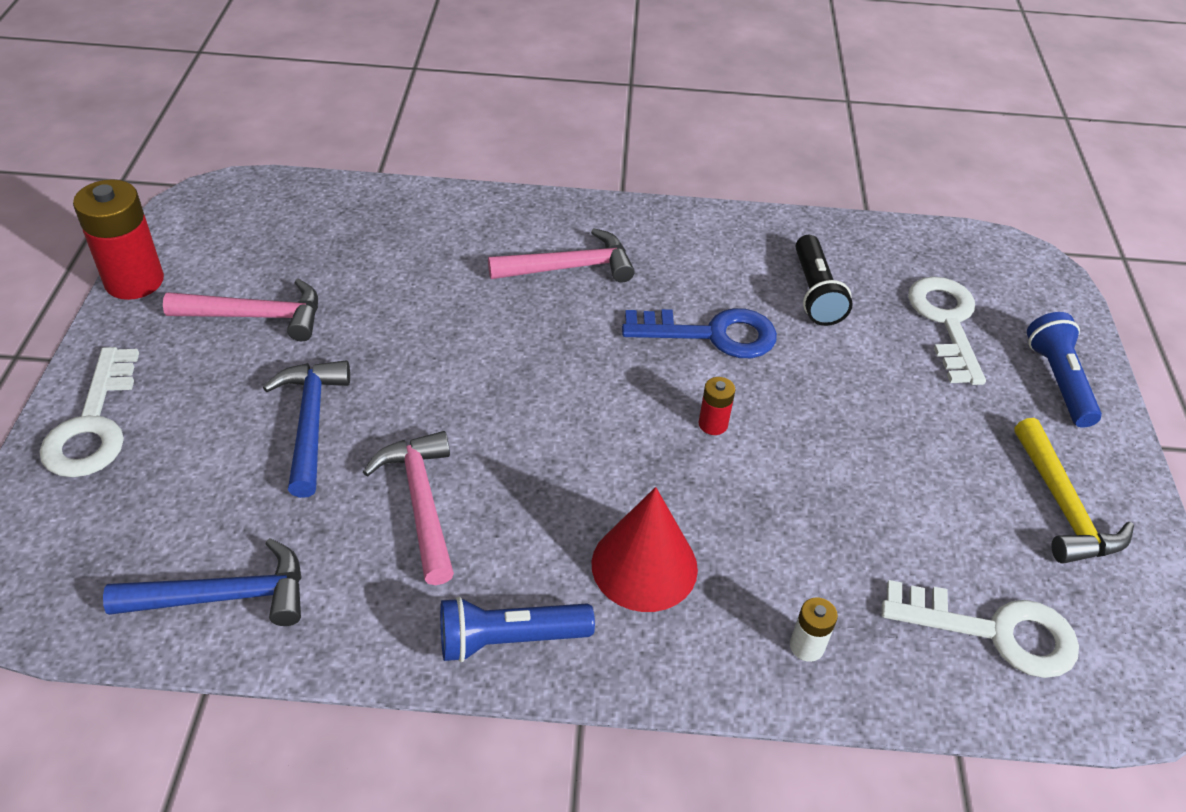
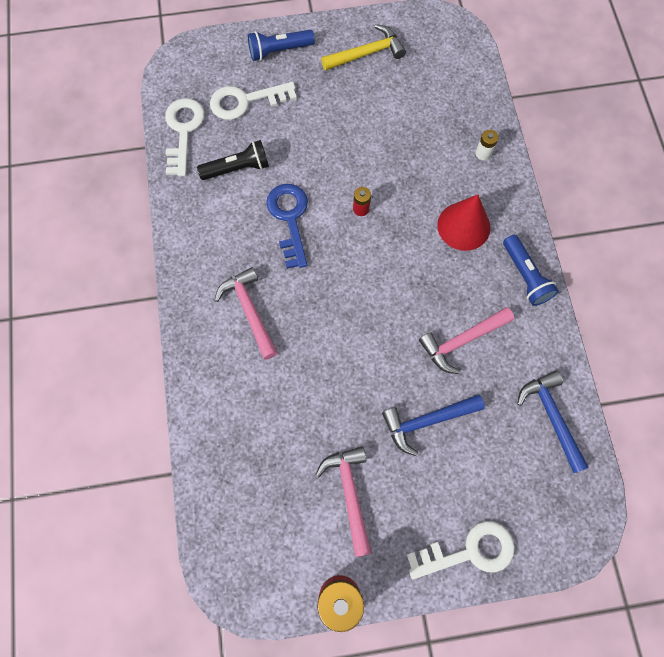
camera: 100 degrees left, 25 degrees up
white key [881,580,1079,678] -> white key moved to [165,98,205,176]

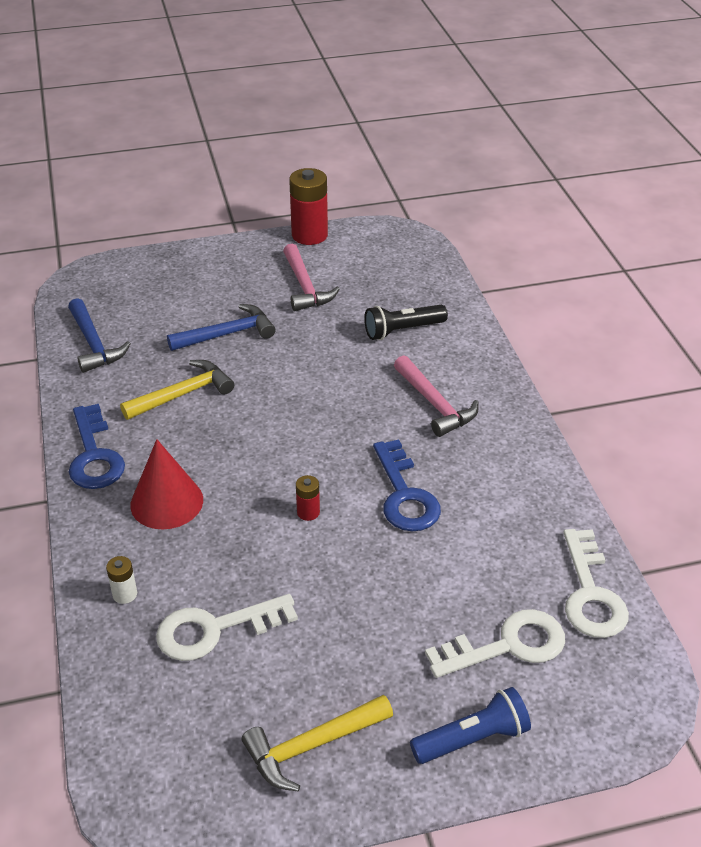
camera: 175 degrees right, 30 degrees down
black flashlight [197,140,269,180] -> black flashlight moved to [364,305,448,340]
white key [406,521,515,580] -> white key moved to [156,594,298,661]
pink hammer [419,307,514,374] -> yellow hammer [120,360,234,420]
blue flashlight [503,235,559,306] -> blue key [69,404,125,489]

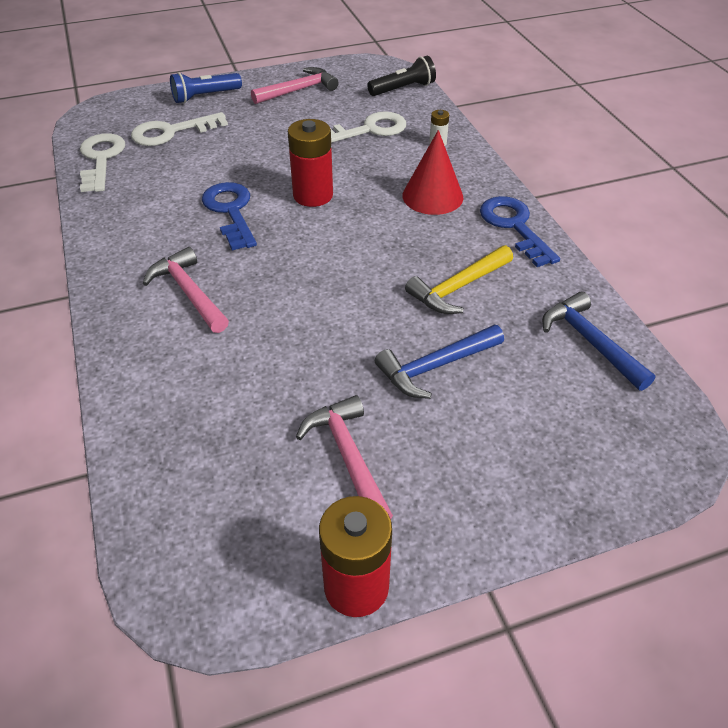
camera: 175 degrees right, 5 degrees up
yellow hammer [242,695,393,792] -> pink hammer [251,67,339,104]
red battery [296,475,320,521] -> red battery [288,119,333,207], size x2.10
black flashlight [364,305,448,340] -> black flashlight moved to [367,56,436,96]

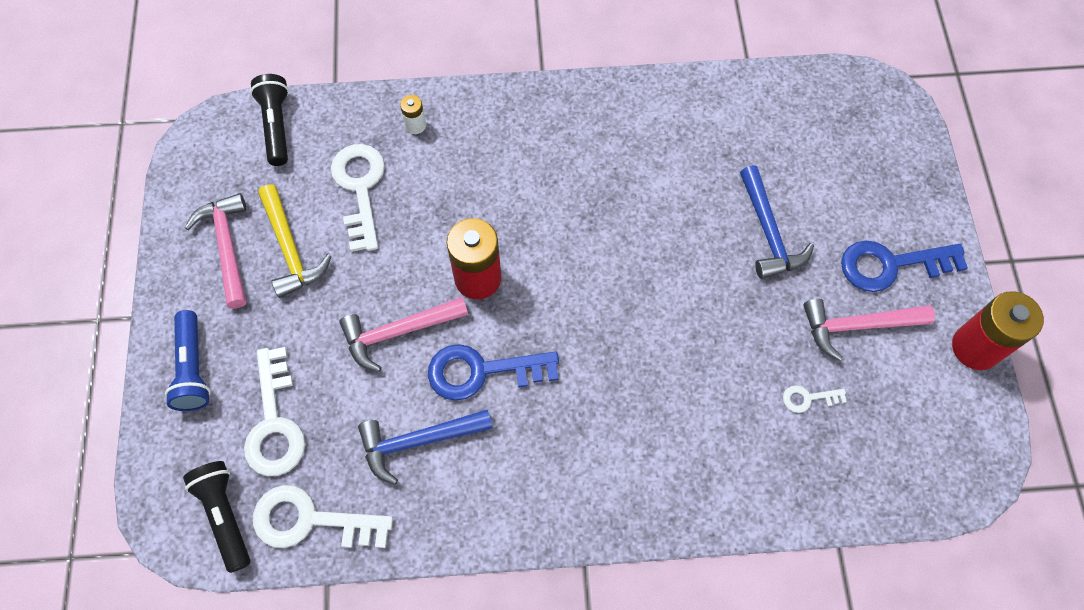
camera: 75 degrees left, 20 degrees up
pink hammer [143,247,229,333] -> pink hammer moved to [339,297,468,372]
red cone [402,130,463,215] -> none
yellow hammer [405,245,513,314] -> yellow hammer moved to [258,184,332,298]
blue key [480,196,560,267] -> blue key moved to [841,241,968,292]
blue hammer [542,292,655,391] -> blue hammer moved to [358,409,493,485]
none -> black flashlight [183,461,251,573]
none -> white key [783,385,847,413]

